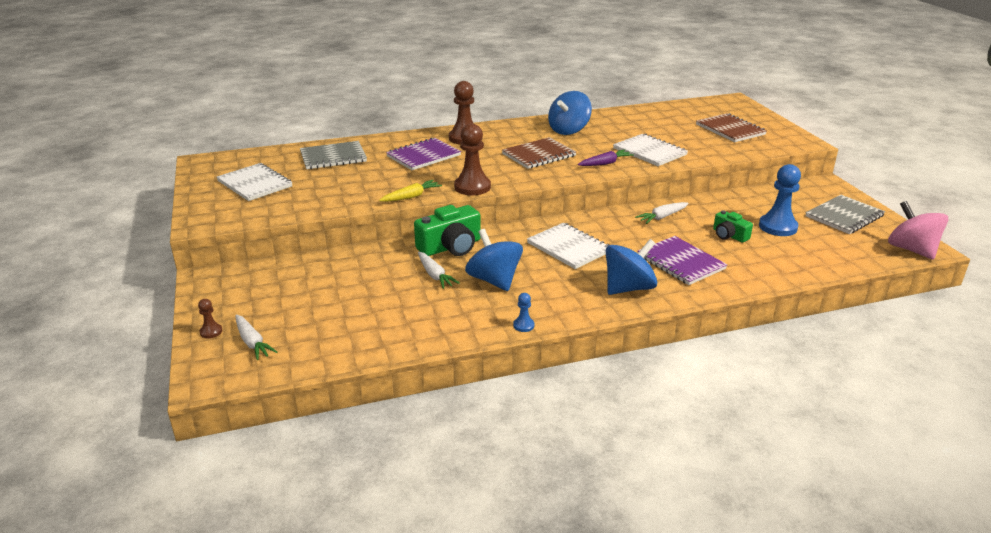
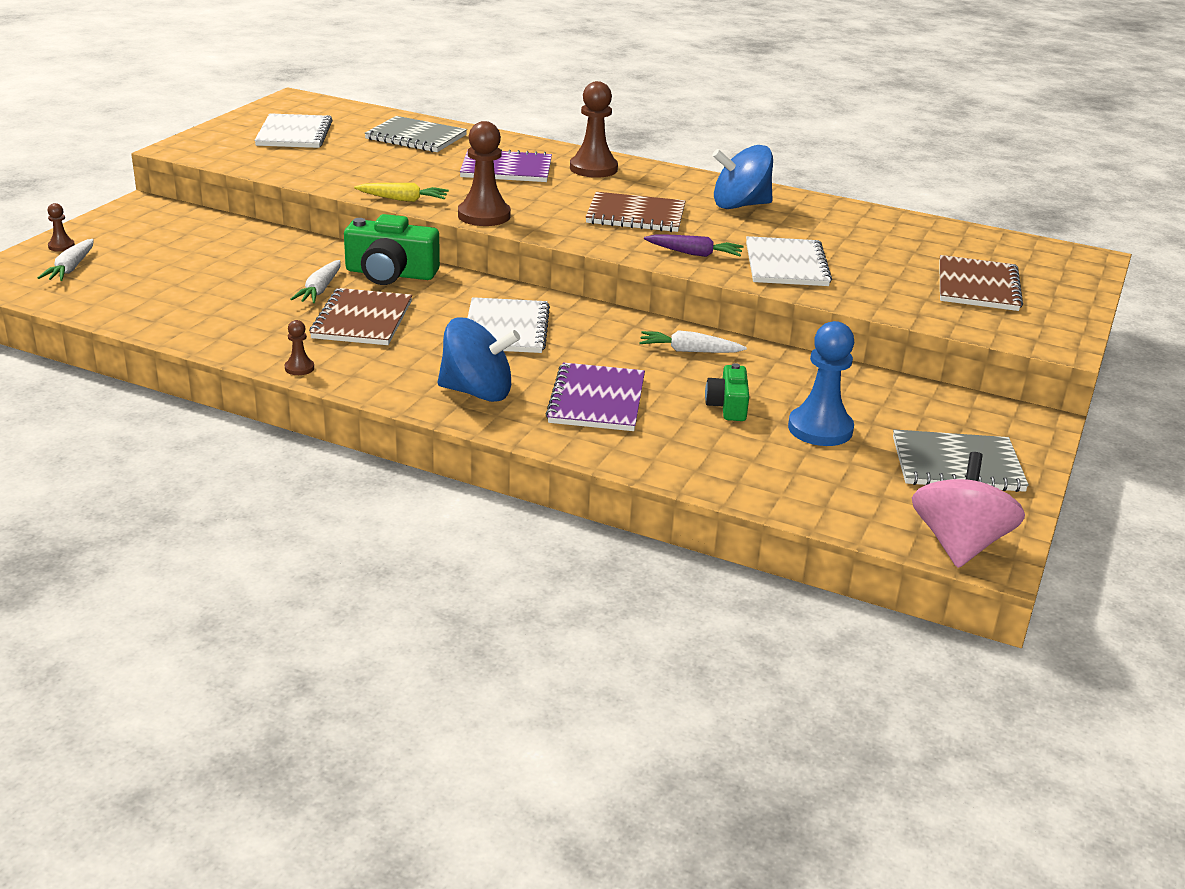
camera: 40 degrees right, 0 degrees up
blue spinning top [465,229,523,291] -> brown notebook [309,288,412,345]
blue pawn [513,293,535,332] -> brown pawn [285,320,314,375]

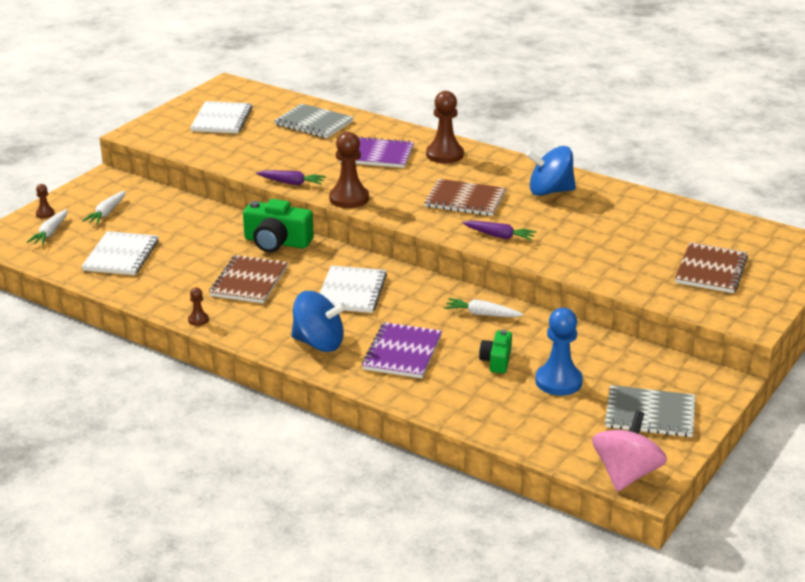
camera: 10 degrees right, 0 degrees up
white carrot [290,260,341,303] -> white carrot moved to [82,191,126,224]
yellow carrot [354,183,449,202] -> purple carrot [256,170,326,185]
white notebook [746,236,832,286] -> white notebook moved to [81,231,159,275]

